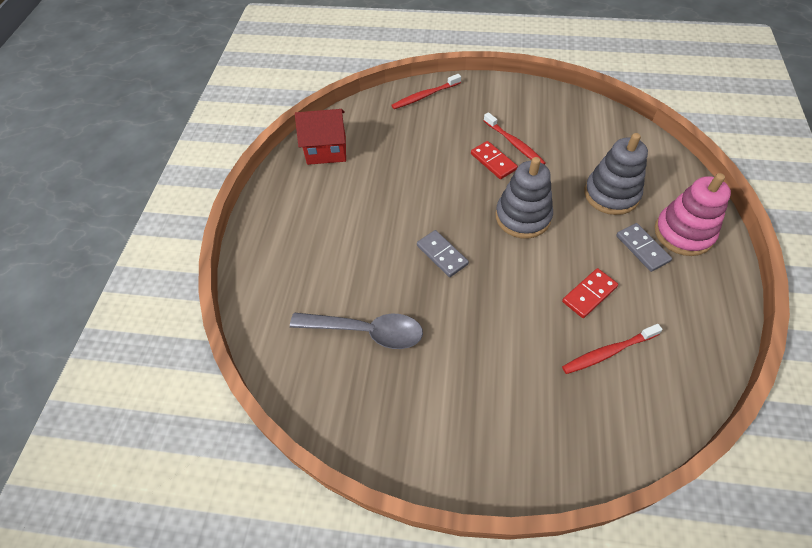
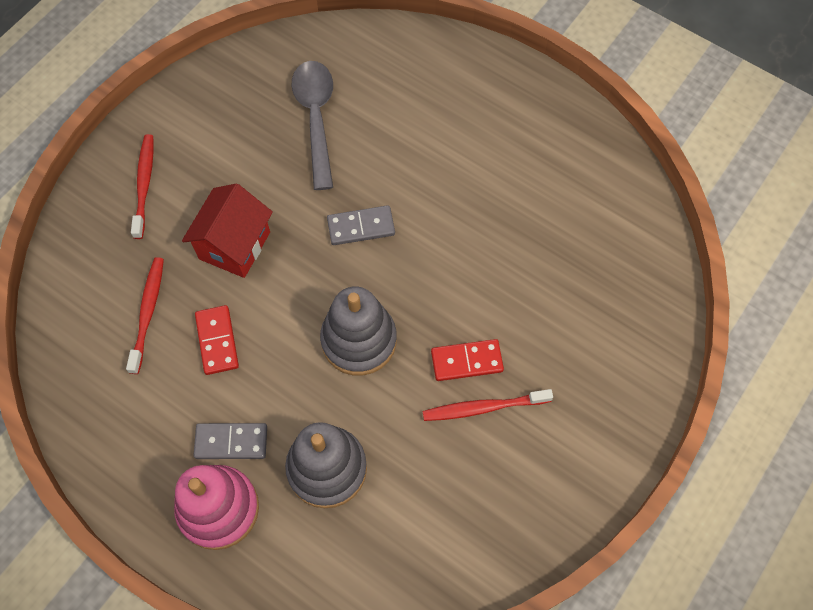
camera: 115 degrees right, 10 degrees up
grey spoon [290,313,423,349] -> grey spoon turned 135 degrees clockwise [292,61,333,190]
red house [295,109,346,165] -> red house moved to [182,183,273,278]
red toothbrush [391,74,461,109] -> red toothbrush moved to [131,134,154,239]

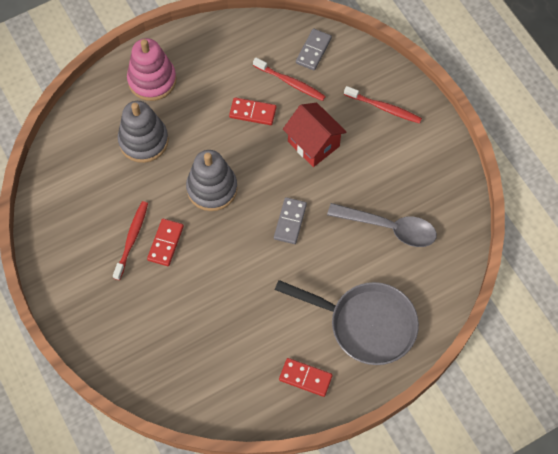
camera: 115 degrees right, 0 degrees up
grey domino [193,423,267,459] -> grey domino moved to [296,29,332,70]
none -> grey pan [275,280,419,365]
none -> red domino [279,358,333,397]

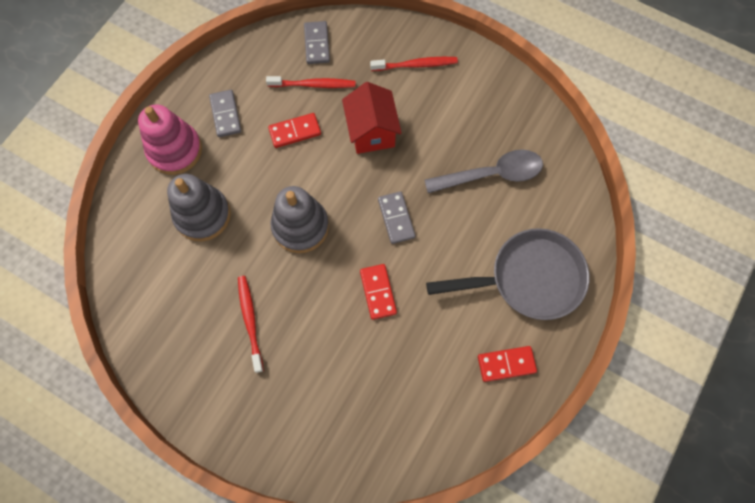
camera: 30 degrees left, 5 degrees up
red domino [147,219,184,266] -> red domino moved to [360,264,397,320]
red house [283,103,346,167] -> red house turned 60 degrees clockwise [342,82,402,154]
none -> grey domino [209,90,241,137]

